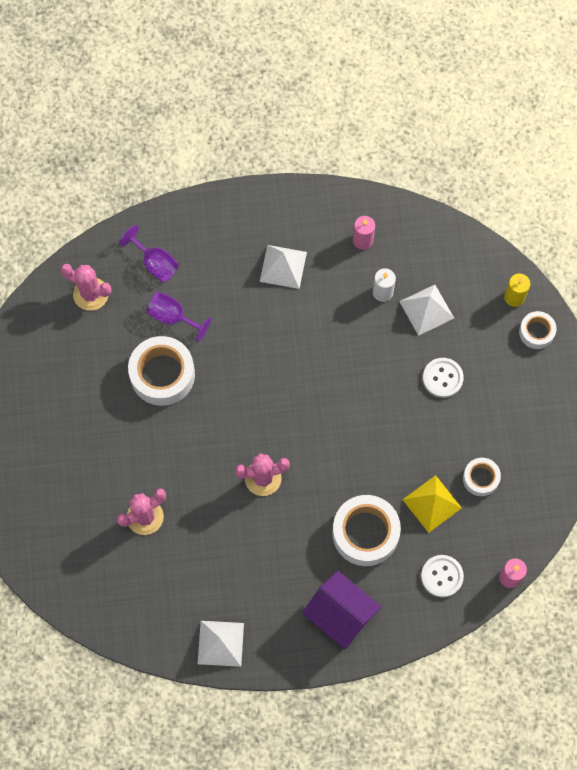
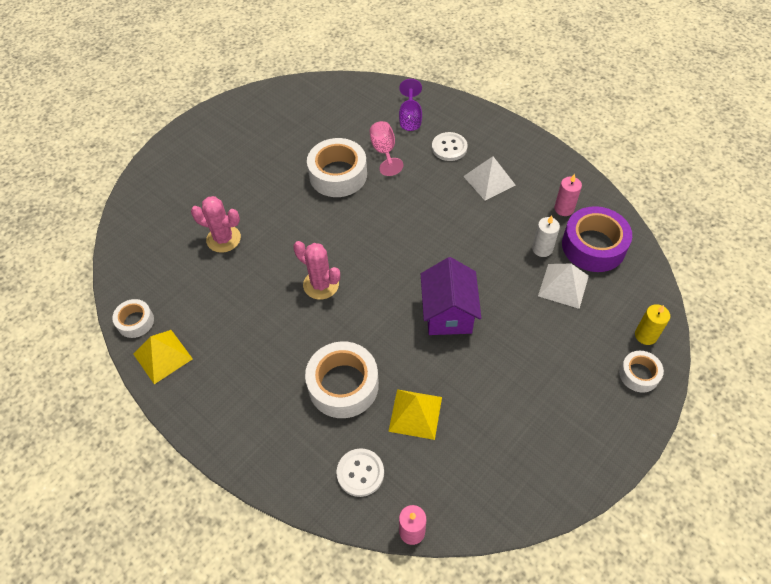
camera: 50 degrees right, 15 degrees down
pink cactus [61,264,112,311] -> none
purple goblet [147,292,211,342] -> pink goblet [369,121,404,176]
white pyramid [198,621,244,667] -> yellow pyramid [133,330,193,384]
purple house [302,571,381,650] -> purple house moved to [421,257,481,335]
white button [423,358,464,398] -> white button moved to [432,132,468,161]
white tape [463,458,501,496] -> white tape moved to [112,299,154,338]
none -> purple tape [562,206,632,272]

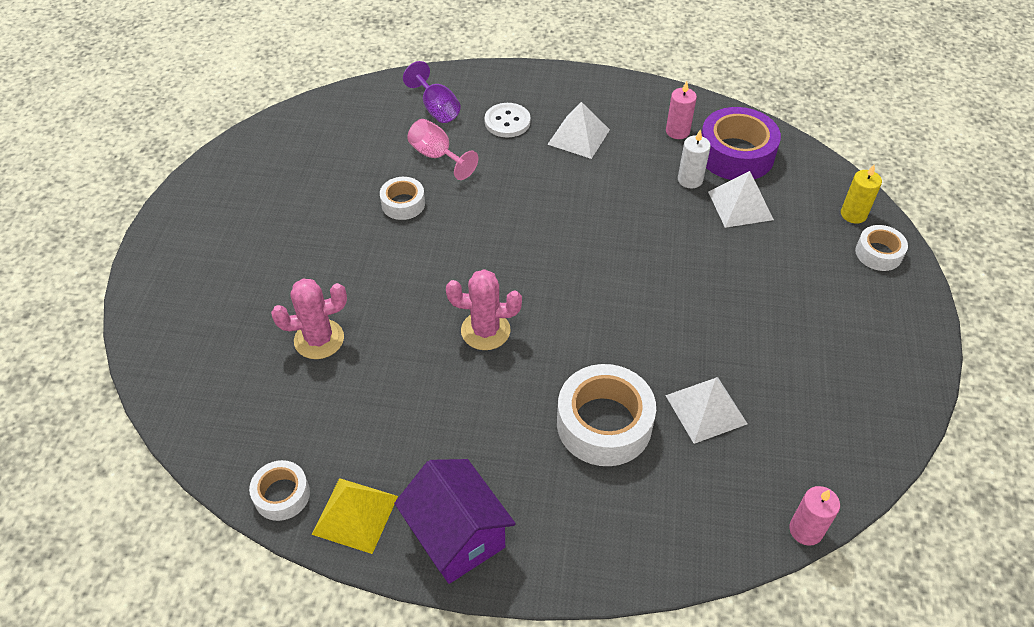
camera: 35 degrees left, 5 degrees down
white tape [307,138,367,197] -> white tape [380,177,425,220], size x0.55
white button [336,448,384,497] -> none
yellow pyramid [388,389,442,440] -> white pyramid [665,377,747,444]
purple house [421,257,481,335] -> purple house moved to [394,459,516,584]

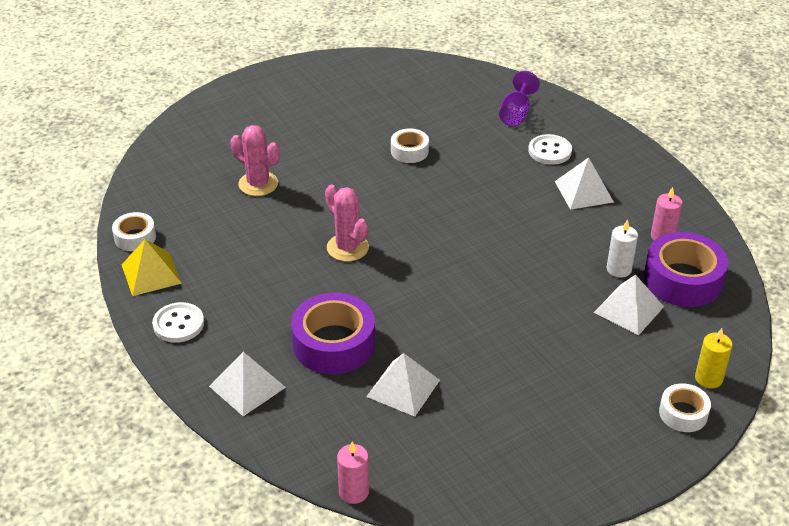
camera: 50 degrees right, 10 degrees down
purple house [394,459,516,584] -> white button [152,302,204,343]
pink goblet [407,119,478,180] -> none
white tape [557,364,656,466] -> purple tape [291,293,375,374]
none -> white pyramid [209,352,286,416]

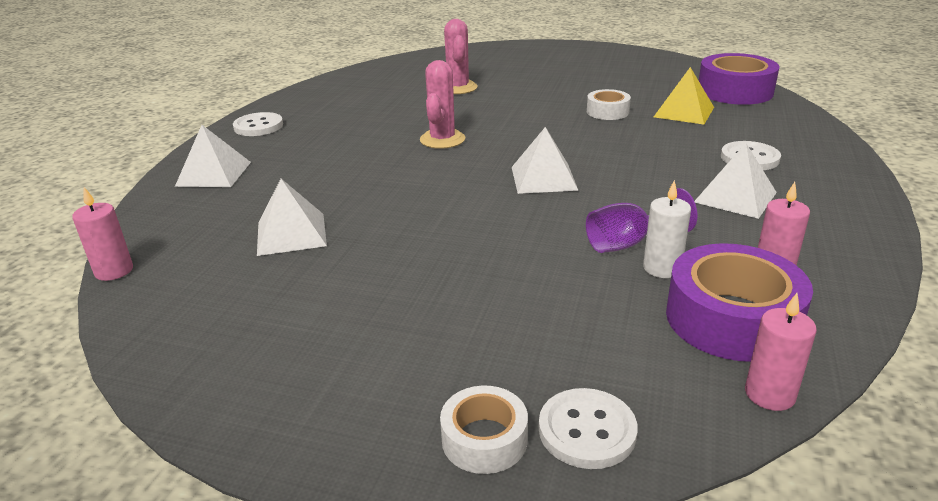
camera: 50 degrees right, 10 degrees down
white tape [112,212,156,251] -> none
yellow pyramid [122,239,182,296] -> yellow pyramid moved to [654,67,714,124]
purple tape [291,293,375,374] -> purple tape moved to [699,53,780,105]
purple goblet [499,71,540,126] -> purple goblet moved to [586,188,697,253]
white pyramid [594,274,664,335] -> white pyramid moved to [512,127,579,194]
yellow candle [695,328,733,389] -> white button [539,388,638,469]
none -> pink candle [745,293,817,411]

